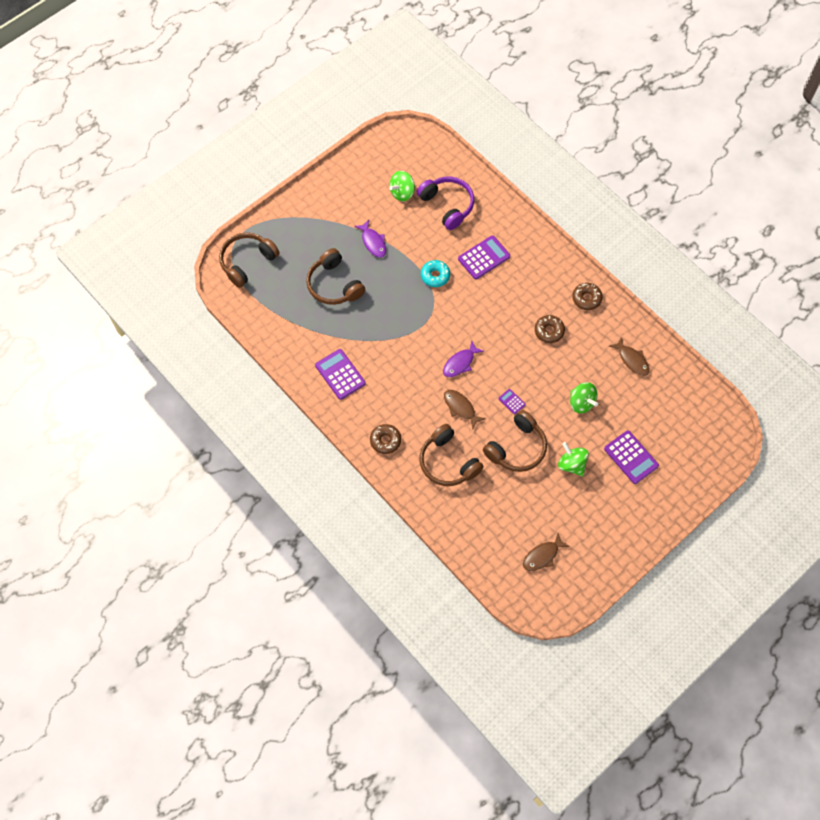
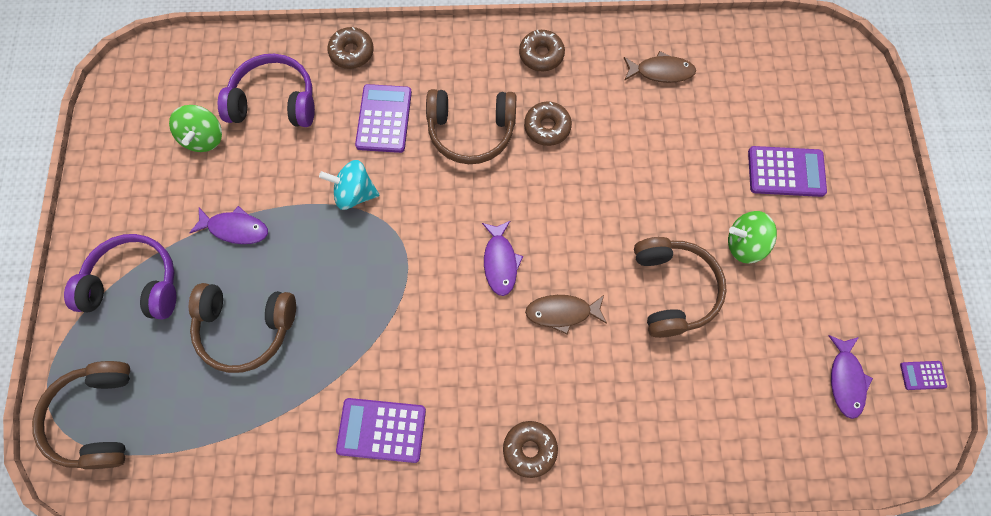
camera: 50 degrees left, 5 degrees up
brown headphones [420,424,484,486] -> brown headphones moved to [426,89,516,164]
turquoise donut [421,260,450,287] -> turquoise spinning top [319,160,379,210]
purple calculator [499,389,526,414] -> purple calculator moved to [900,361,947,390]
brown fish [523,533,570,571] -> purple fish [828,335,873,419]
green spinning top [570,382,598,414] -> none
none -> purple headphones [64,234,176,320]
none -> brown donut [327,27,374,69]

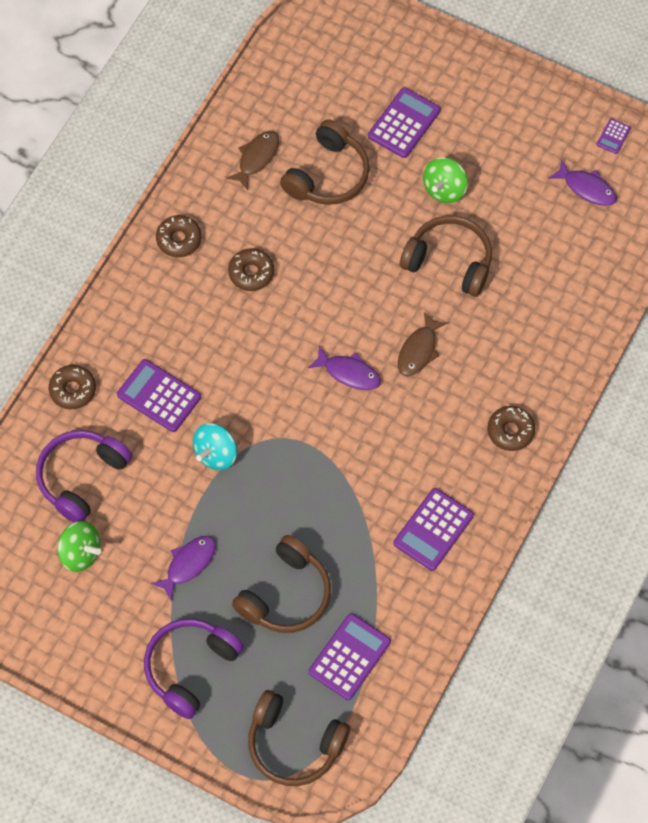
camera: 60 degrees left, 5 degrees down
brown headphones [426,89,516,164] -> brown headphones moved to [280,119,370,205]
none -> purple calculator [309,613,391,700]

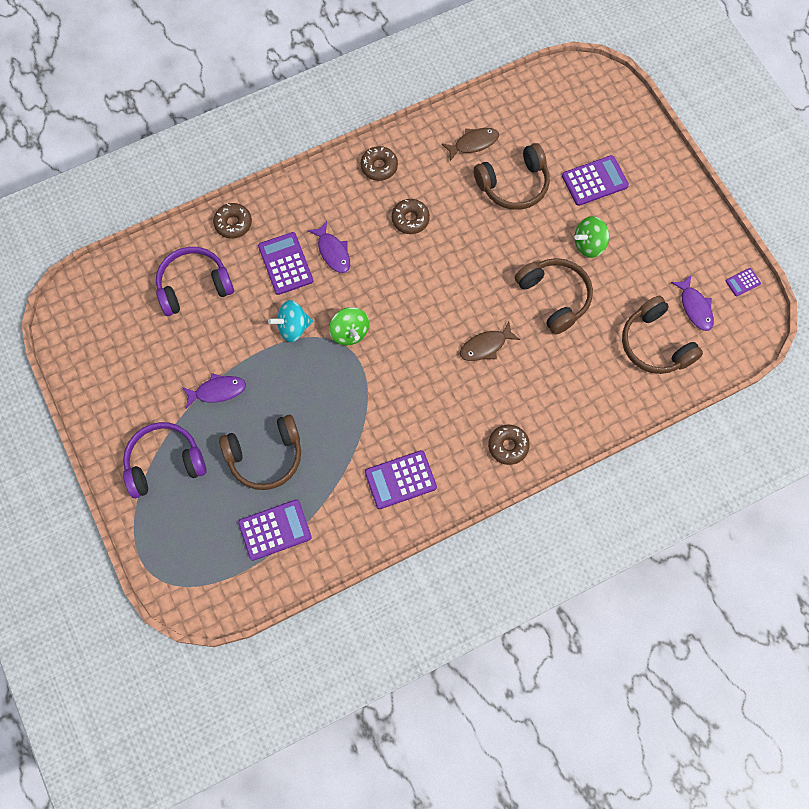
camera: 35 degrees right, 5 degrees up
green spinning top [57,521,101,572] -> green spinning top moved to [329,307,369,345]
brown headphones [248,690,350,786] -> brown headphones moved to [622,296,703,374]
purple fish [308,346,381,390] -> purple fish moved to [308,221,350,273]

